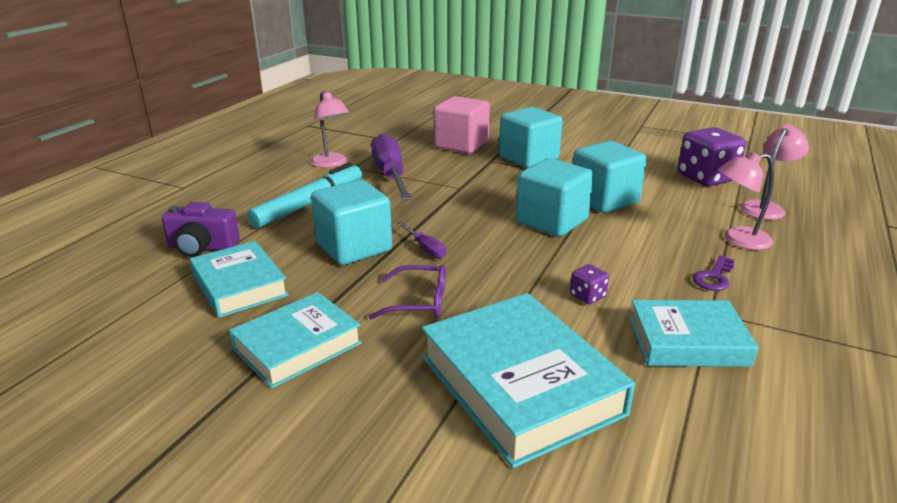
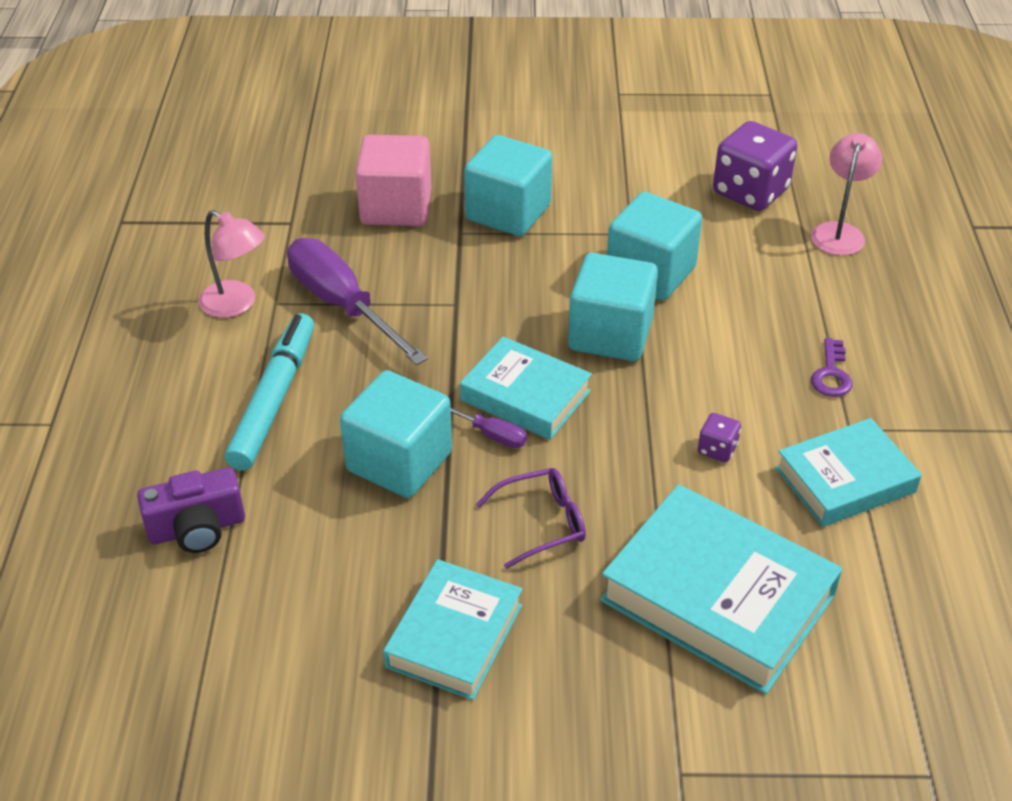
camera: 25 degrees left, 15 degrees up
turquoise book [190,241,289,318] -> turquoise book moved to [460,336,592,440]
pink lamp [718,152,774,250] -> none

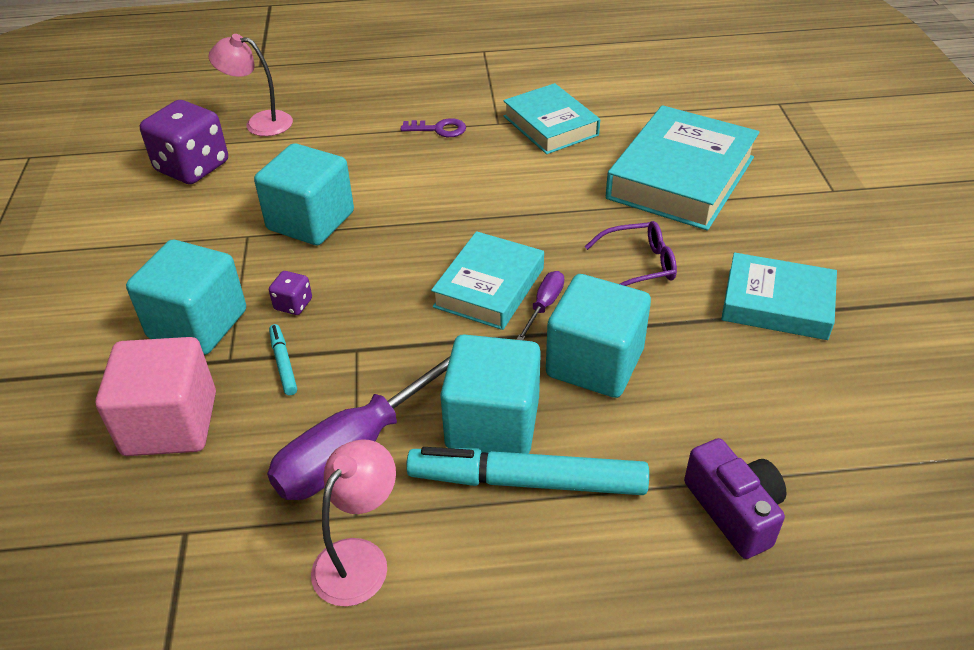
camera: 95 degrees left, 0 degrees up
purple glasses [476,468,586,569] -> purple glasses turned 105 degrees clockwise [584,221,677,286]
turquoise cube [568,253,658,361] -> turquoise cube moved to [440,334,541,454]
purple dice [698,413,741,462] -> purple dice moved to [269,271,312,315]
none -> turquoise marker [269,324,297,396]

